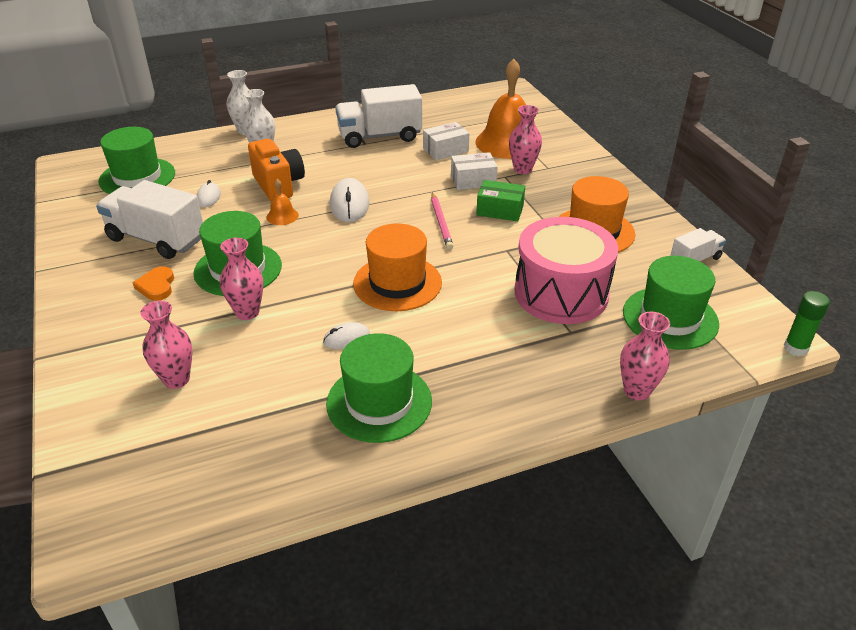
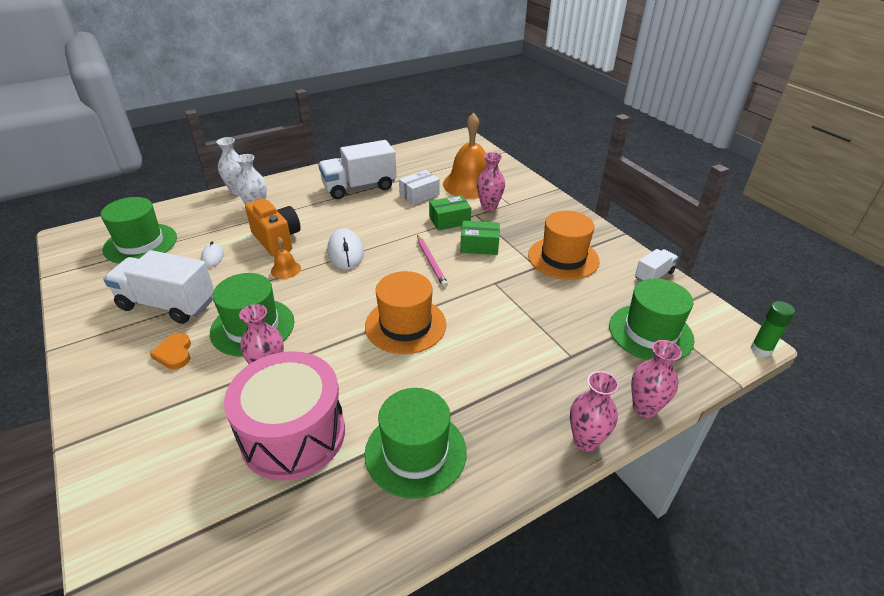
camera: 10 degrees left, 0 degrees up
pink vase [140,301,192,389] -> pink vase moved to [570,371,619,451]
white mouse [323,322,370,349] -> none
white box [451,152,498,190] -> green box [429,195,471,231]
pink drum [515,217,618,324] -> pink drum moved to [224,351,345,481]

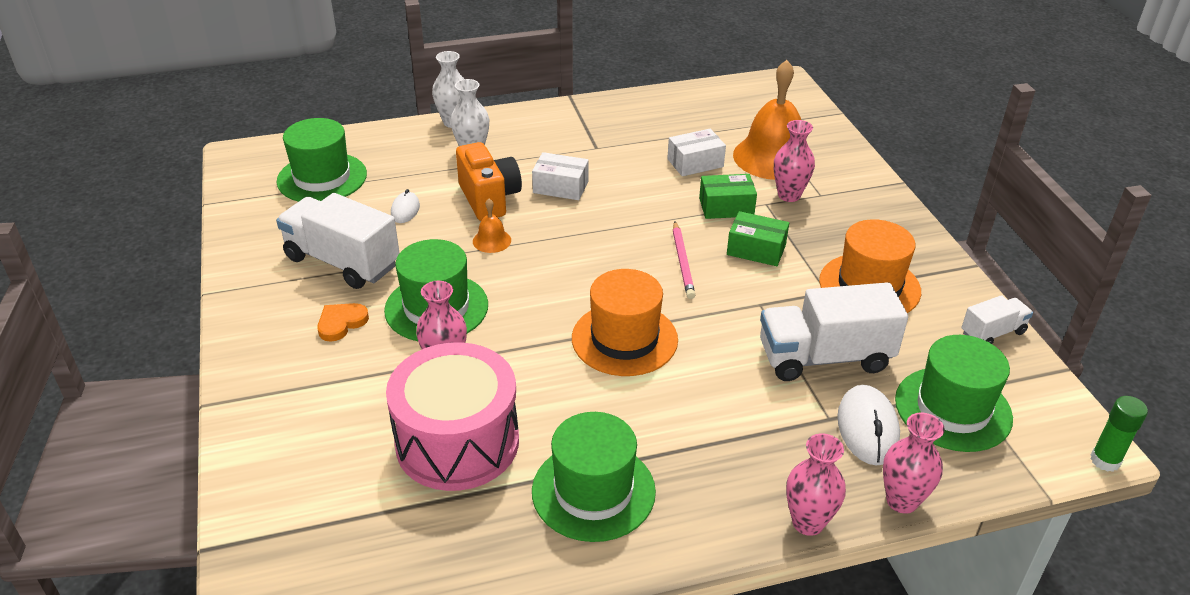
camera: 15 degrees right, 0 degrees up
orange heart [150,333,191,369] -> orange heart turned 45 degrees clockwise [317,303,369,342]
white truck [318,140,397,199] -> white truck moved to [760,282,908,381]
white mouse [328,228,364,270] -> white mouse moved to [837,385,900,466]
none -> white box [532,152,589,200]

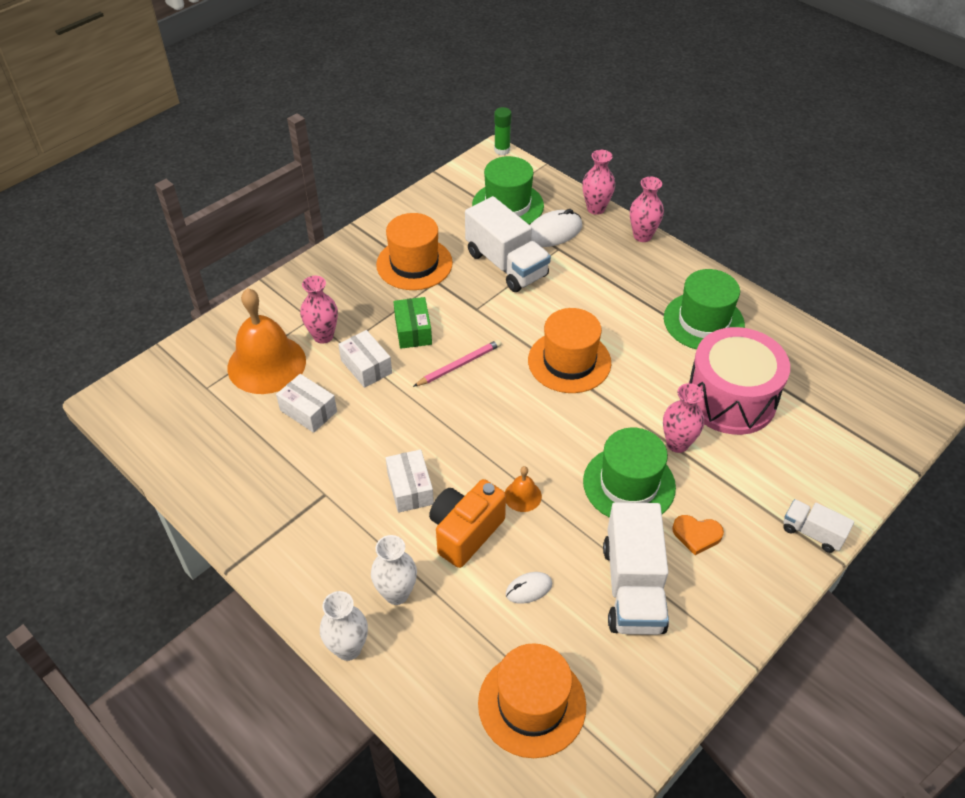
camera: 120 degrees left, 10 degrees up
green hat [277,118,367,202] -> orange hat [478,643,586,758]
green box [699,174,757,219] -> white box [338,330,392,388]
white truck [962,295,1033,344] -> white truck moved to [783,499,854,553]

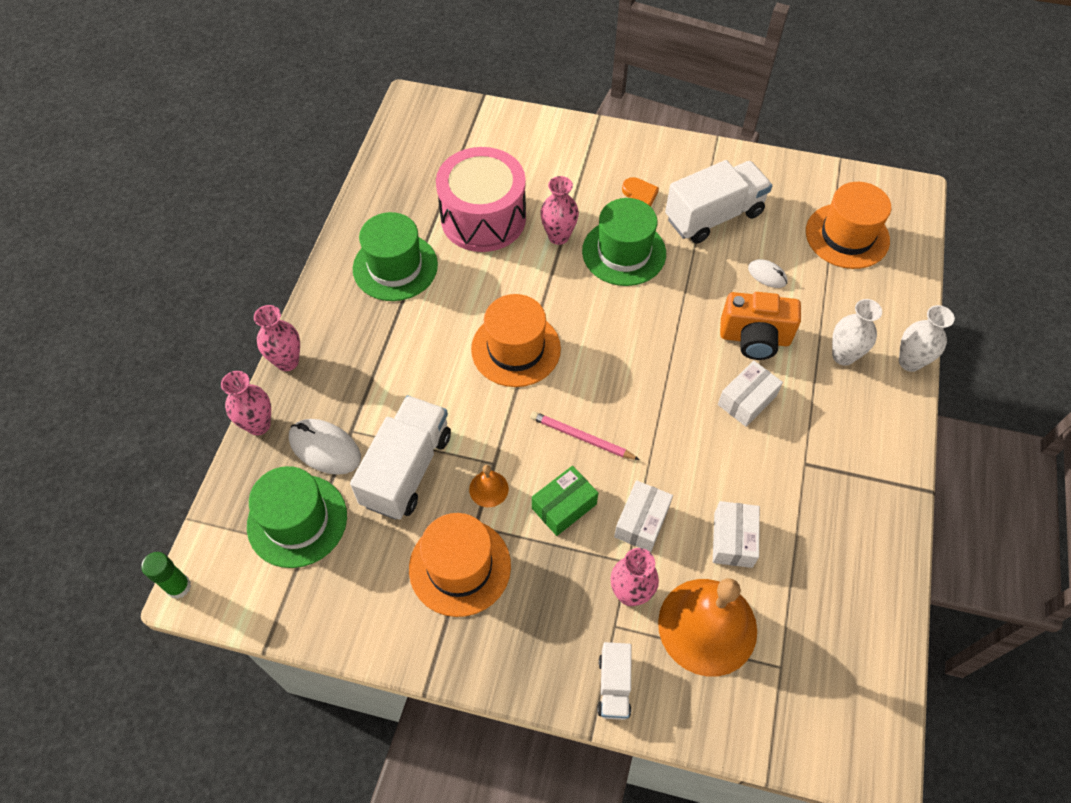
camera: 120 degrees left, 10 degrees up
orange bell [505,466,542,512] -> orange bell moved to [469,465,509,507]
white truck [783,499,854,553] -> white truck moved to [597,642,632,720]

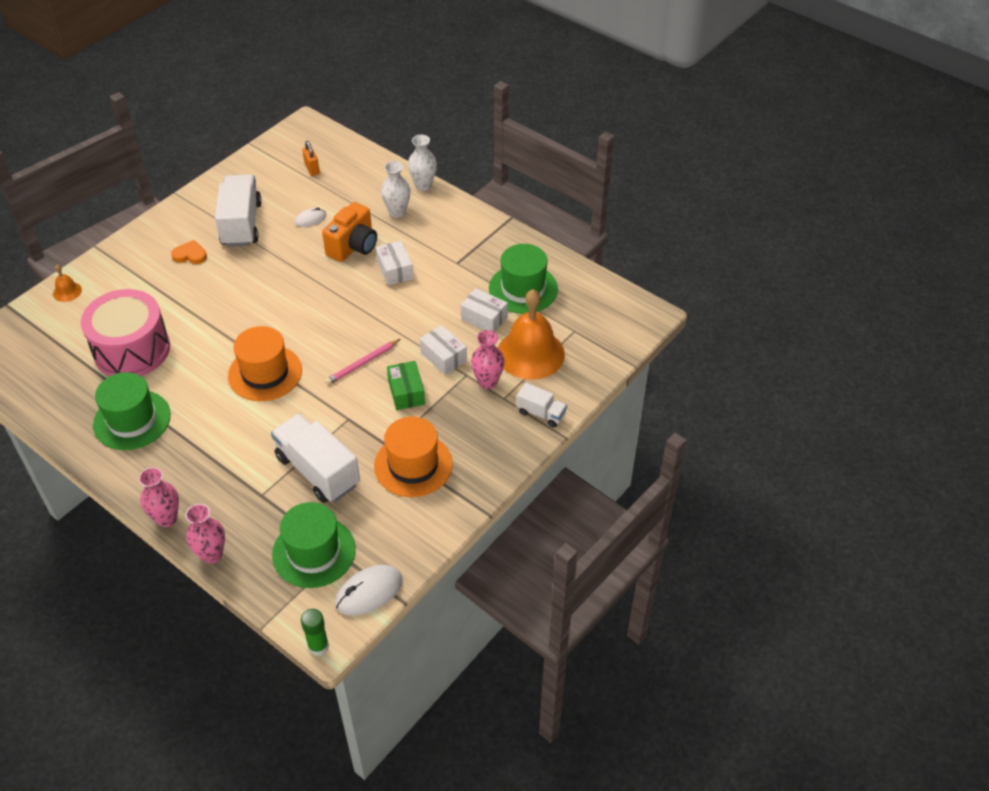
camera: 65 degrees left, 10 degrees down
white mouse [289,419,361,475] -> white mouse moved to [335,565,402,616]
orange bell [469,465,509,507] -> orange bell moved to [53,265,82,302]
pink vase [540,176,579,245] -> none
green hat [582,198,666,286] -> green hat moved to [489,244,558,314]
orange hat [806,182,891,269] -> orange padlock [302,141,320,176]

